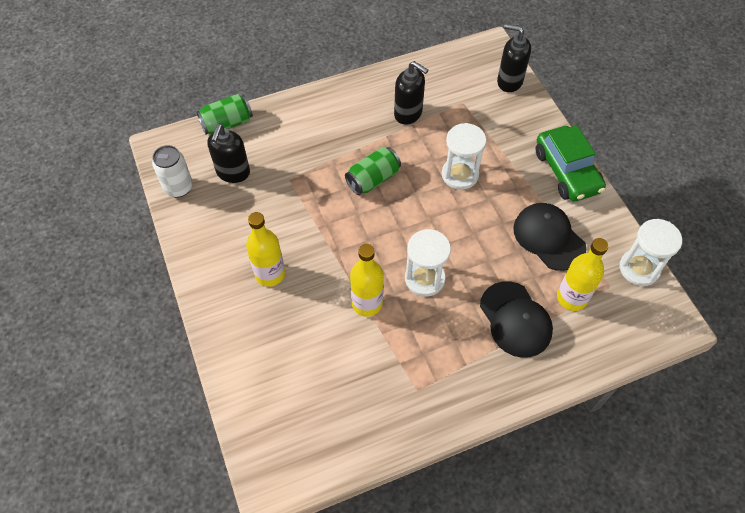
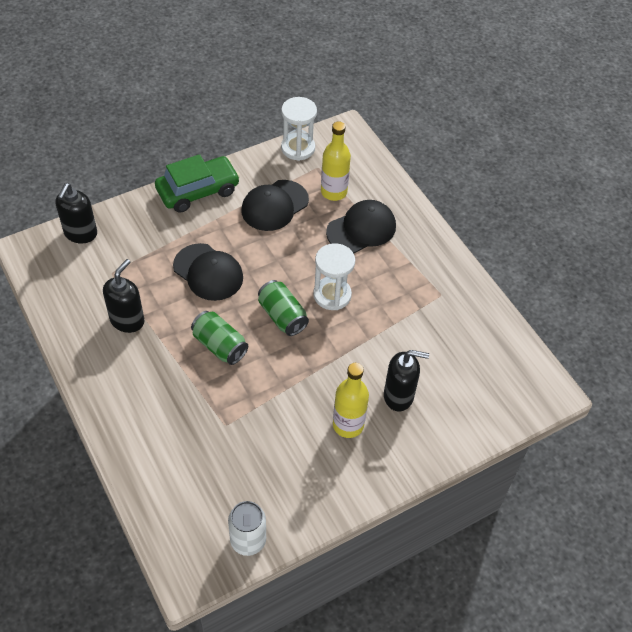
camera: 100 degrees left, 5 degrees down
green can [196,94,253,135] -> green can moved to [258,280,309,336]
black soap dispenser [207,124,250,183] -> black soap dispenser moved to [384,350,429,411]
yellow bottle [350,244,384,317] -> none
white hourglass [442,123,486,190] -> black cap [173,243,243,301]

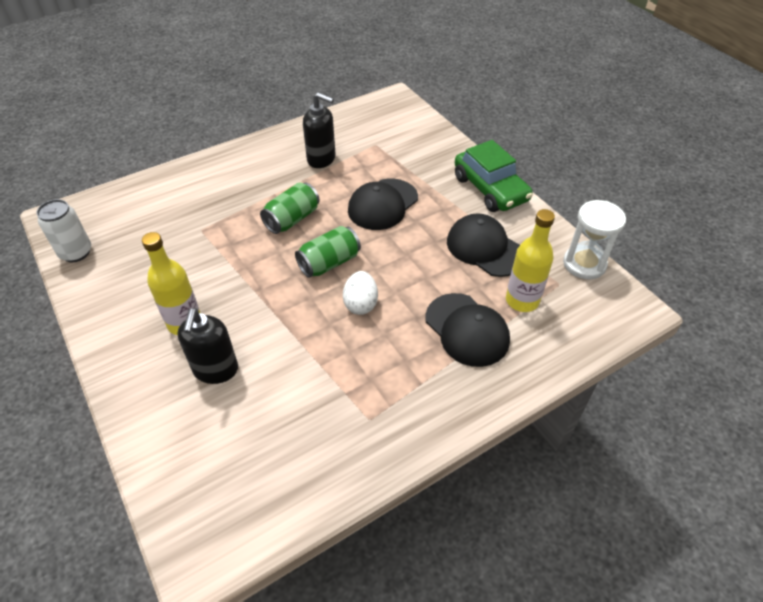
camera: 90 degrees right, 5 degrees down
black soap dispenser [55,183,97,243] -> none
white hourglass [313,243,355,310] -> white egg [343,271,378,315]

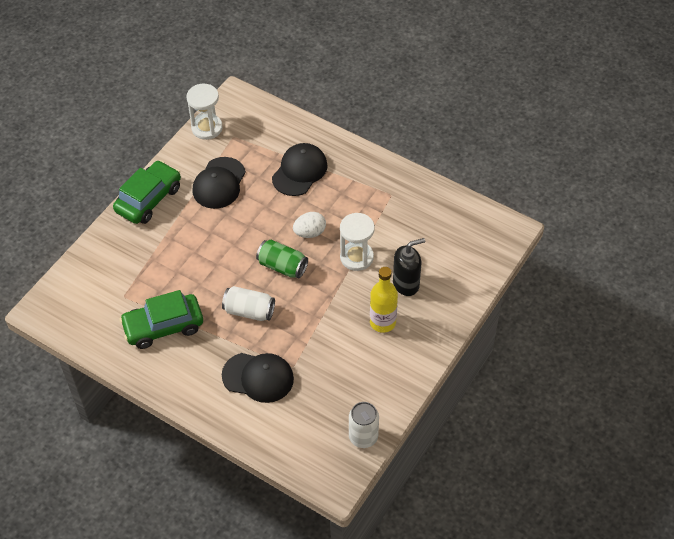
camera: 115 degrees left, 5 degrees up
green can [260,182,319,234] -> white can [222,286,275,321]
black soap dispenser [303,92,335,168] -> green car [119,290,203,349]
black cap [348,179,418,230] -> black cap moved to [222,353,294,403]
yellow bottle [506,209,555,312] -> none
none -> white hourglass [340,213,375,271]

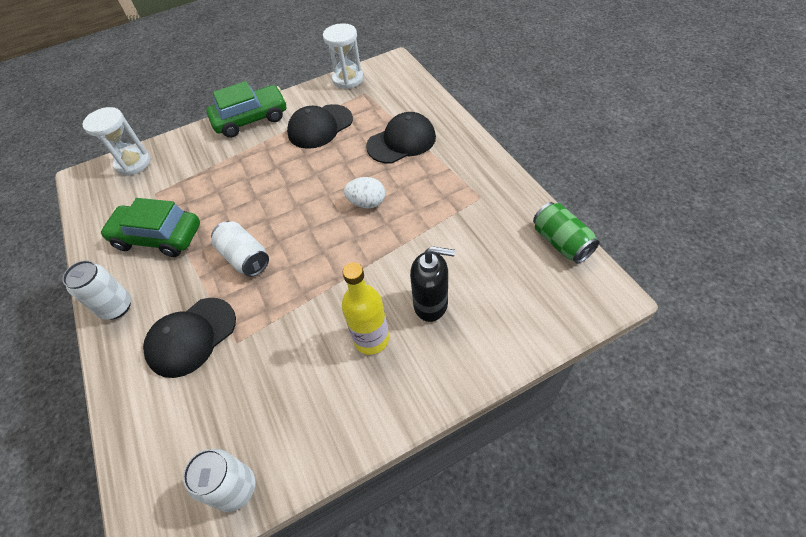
camera: 35 degrees right, 0 degrees up
black cap [222,353,294,403] -> black cap turned 90 degrees clockwise [143,298,236,378]
green can [256,240,308,278] -> green can moved to [533,202,599,264]
white hourglass [340,213,375,271] -> white hourglass moved to [83,107,151,176]
none -> white can [62,260,131,320]

